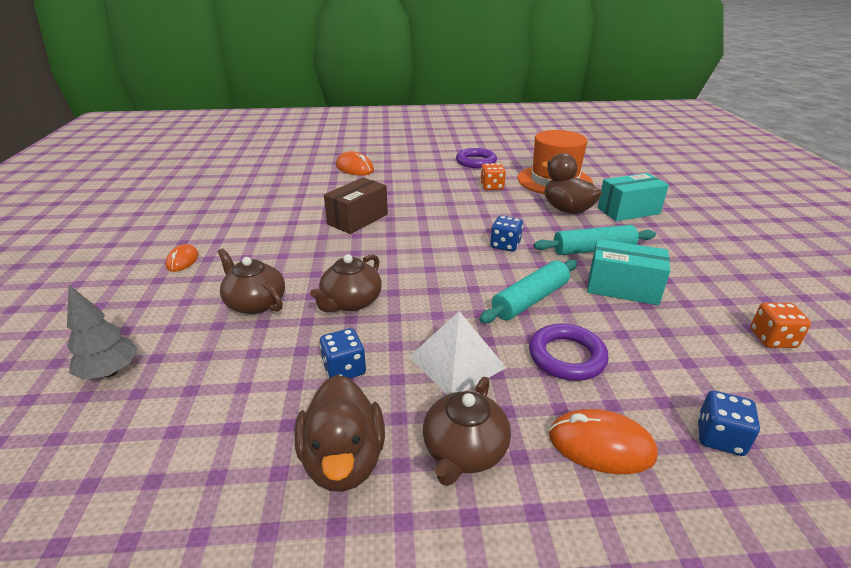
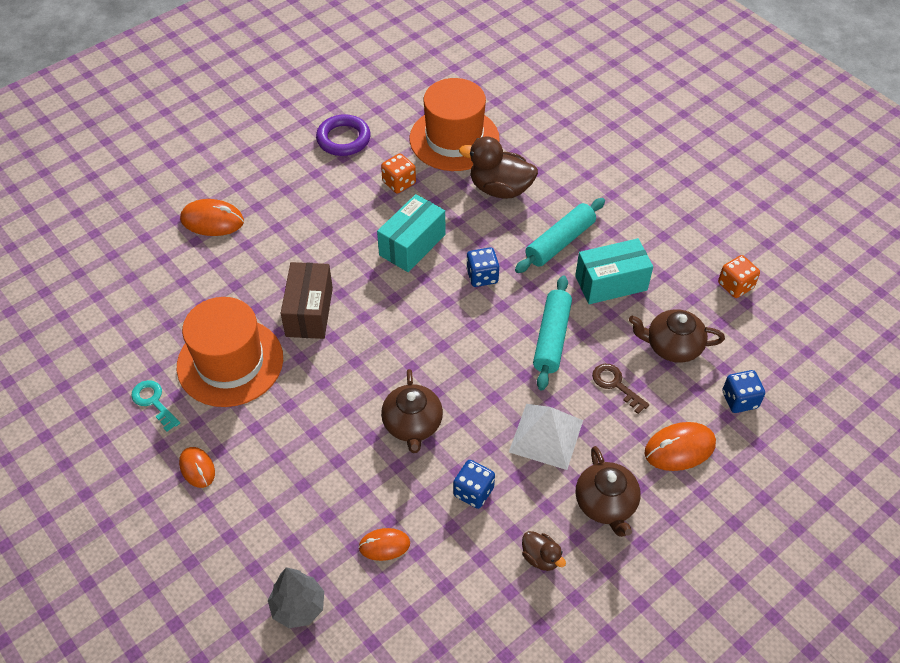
camera: 35 degrees left, 20 degrees up
brown teapot [218,248,285,314] -> brown teapot moved to [629,309,725,363]
brown duck [294,375,385,492] -> brown duck [522,531,566,571], size x0.51
purple ring [529,324,609,381] -> brown key [592,364,649,414]
turquoise box [598,173,669,221] -> turquoise box moved to [377,194,445,272]
none -> turquoise key [131,380,180,432]
none -> orange hat [177,297,283,407]
none -> orange mouse [358,528,410,561]

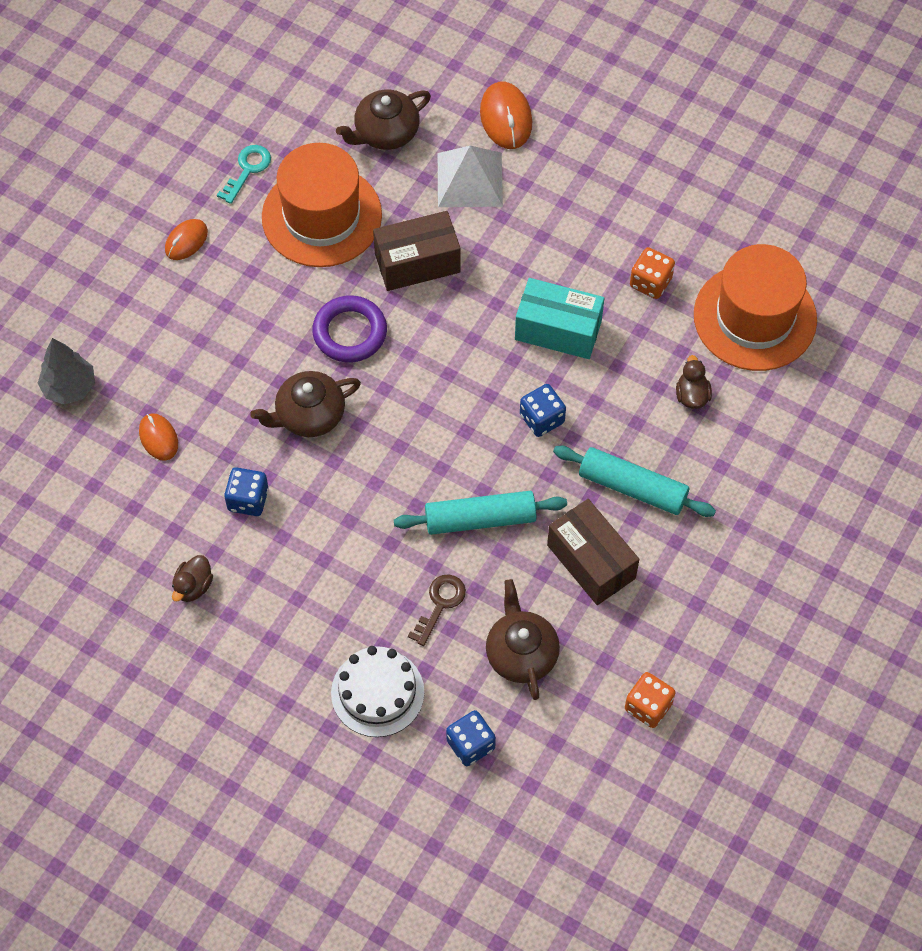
camera: 70 degrees right, 10 degrees up
purple ring [316,114,371,156] -> purple ring moved to [312,295,387,363]
brown duck [459,136,538,199] -> brown duck [676,355,712,409], size x0.51
white pyramid [509,404,583,470] -> white pyramid moved to [438,146,503,207]
turquoise box [575,238,653,304] -> brown box [547,499,639,605]
brown teapot [576,446,641,537] -> brown teapot moved to [336,90,431,150]
orange mouse [644,422,716,471] -> white cake [331,646,424,737]

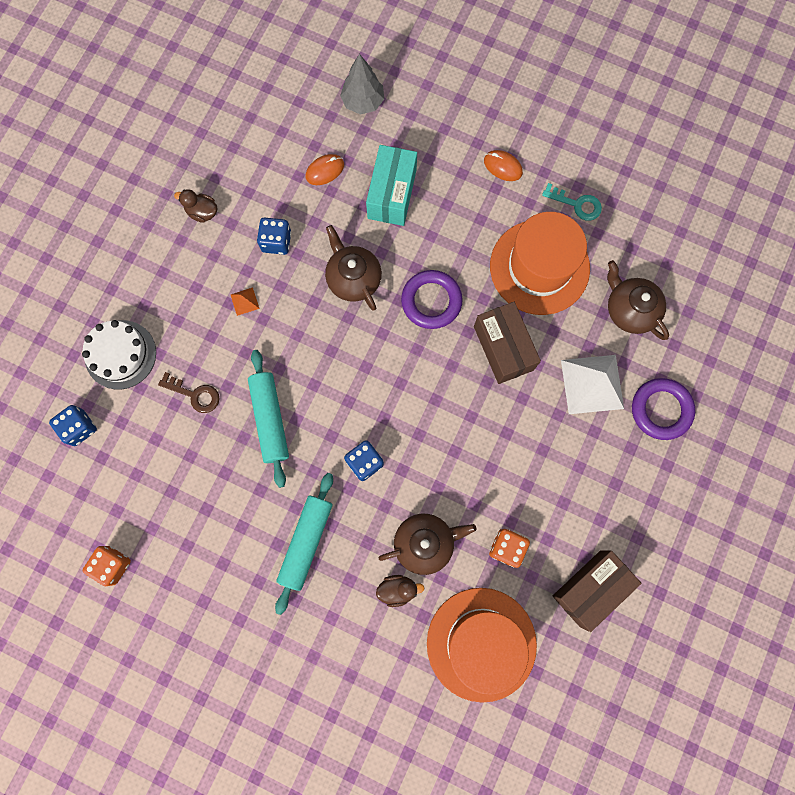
camera: 85 degrees right, 15 degrees up
orange mouse [480,82,532,149] -> purple ring [632,378,695,440]
brown teapot [486,579,560,700] -> brown teapot moved to [379,514,476,575]
turquoise box [515,278,604,359] -> turquoise box moved to [366,145,417,226]
brown box [547,499,639,605] -> brown box moved to [553,550,642,632]
none -> orange pyramid [230,287,260,316]

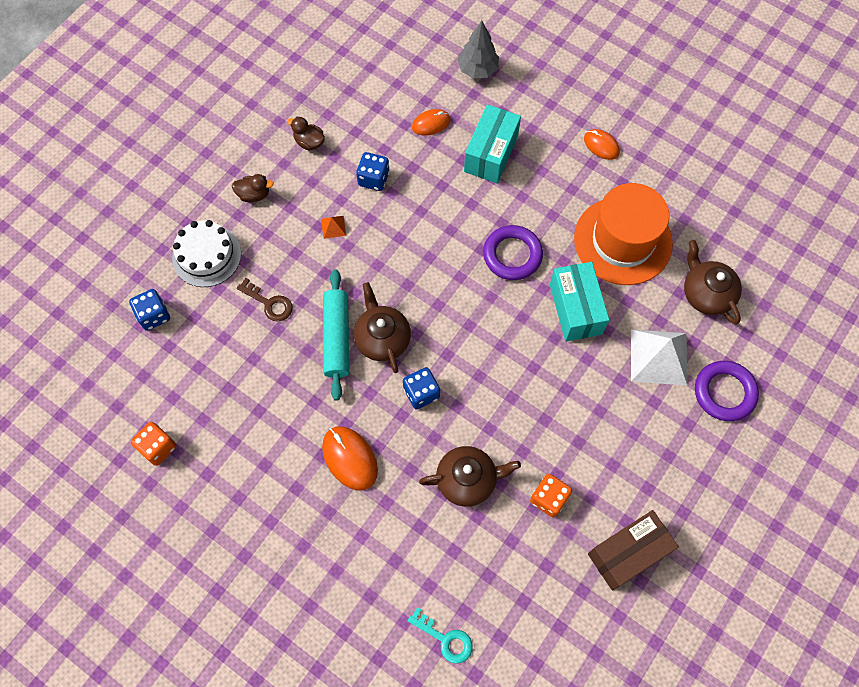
camera: 10 degrees right, 10 degrees down
turquoise rolling pin [275,473,333,615] -> orange mouse [322,426,378,491]
brown teapot [325,225,382,311] -> brown teapot moved to [354,282,411,373]
brown duck [376,575,425,607] -> brown duck moved to [232,174,274,202]
orange hat [427,588,537,703] -> none
brown box [474,302,541,384] -> turquoise box [550,262,609,342]
turquoise key [542,183,602,220] -> turquoise key moved to [408,607,473,664]

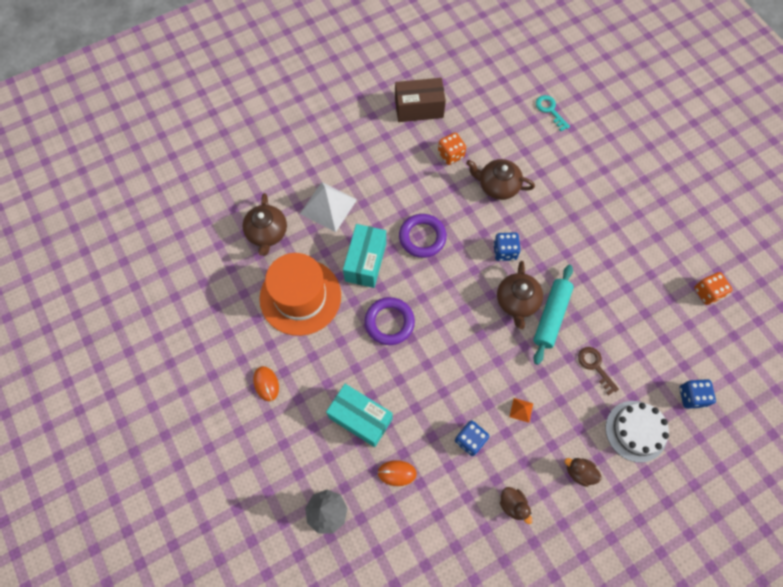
camera: 155 degrees left, 0 degrees up
orange mouse [322,426,378,491] -> none
turquoise box [464,105,521,183] -> turquoise box turned 75 degrees clockwise [326,384,393,447]
purple ring [695,361,759,421] -> purple ring moved to [399,214,447,258]

